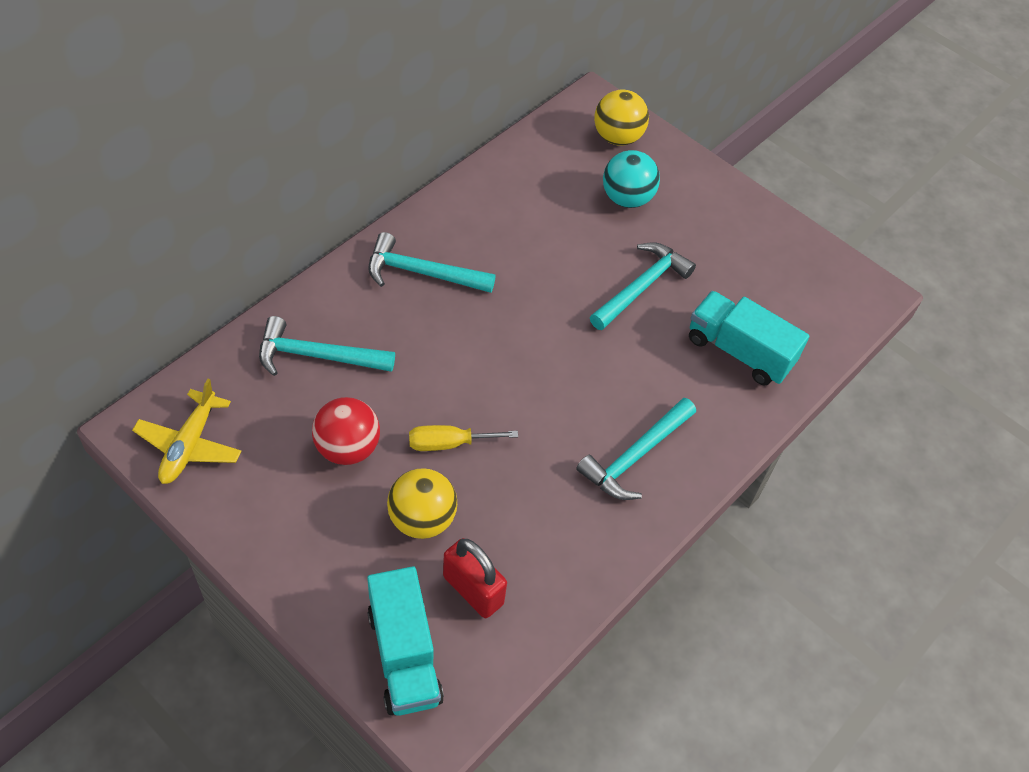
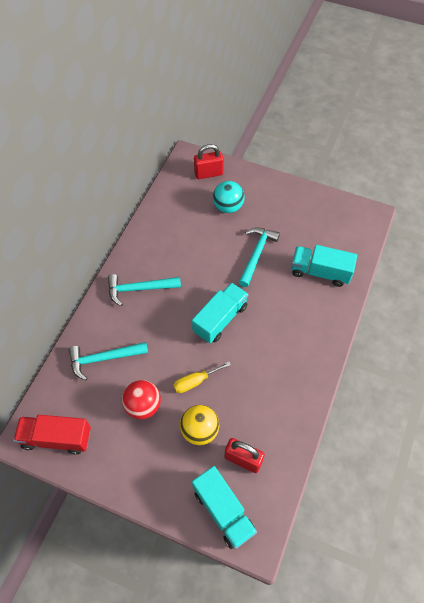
camera: 15 degrees left, 5 degrees up
yellow plane [132,379,242,484] -> red truck [13,415,91,455]
turquoise hammer [576,398,696,500] -> none
yellow ball [594,90,649,146] -> red padlock [194,144,224,179]
none -> turquoise truck [192,282,248,343]

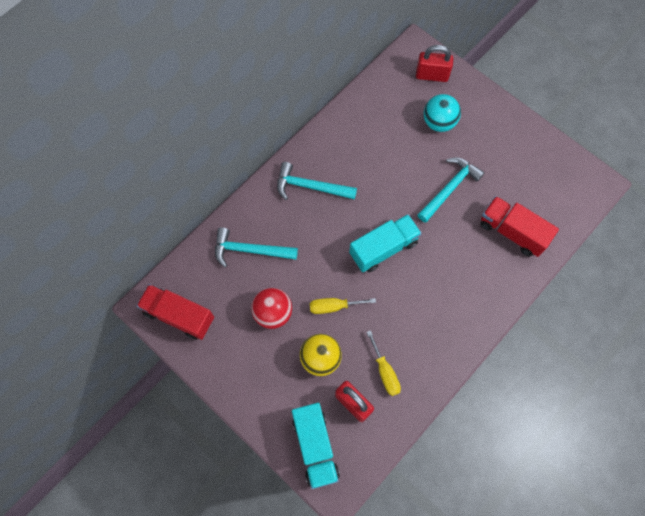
camera: 20 degrees right, 10 degrees up
turquoise truck [291,245,357,287] -> red truck [480,196,559,257]
none -> yellow screwdriver [367,330,401,396]

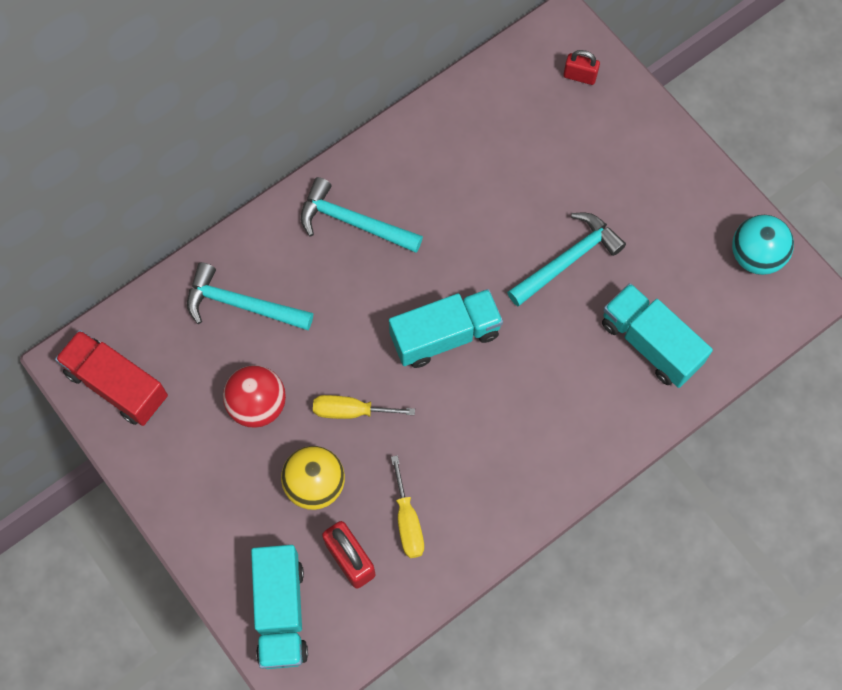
camera: 10 degrees right, 0 degrees up
red padlock [416,45,453,82] -> red padlock [563,50,600,85], size x0.62
turquoise ball [424,94,461,132] -> turquoise ball moved to [732,215,794,275]
red truck [480,196,559,257] -> turquoise truck [602,283,713,388]

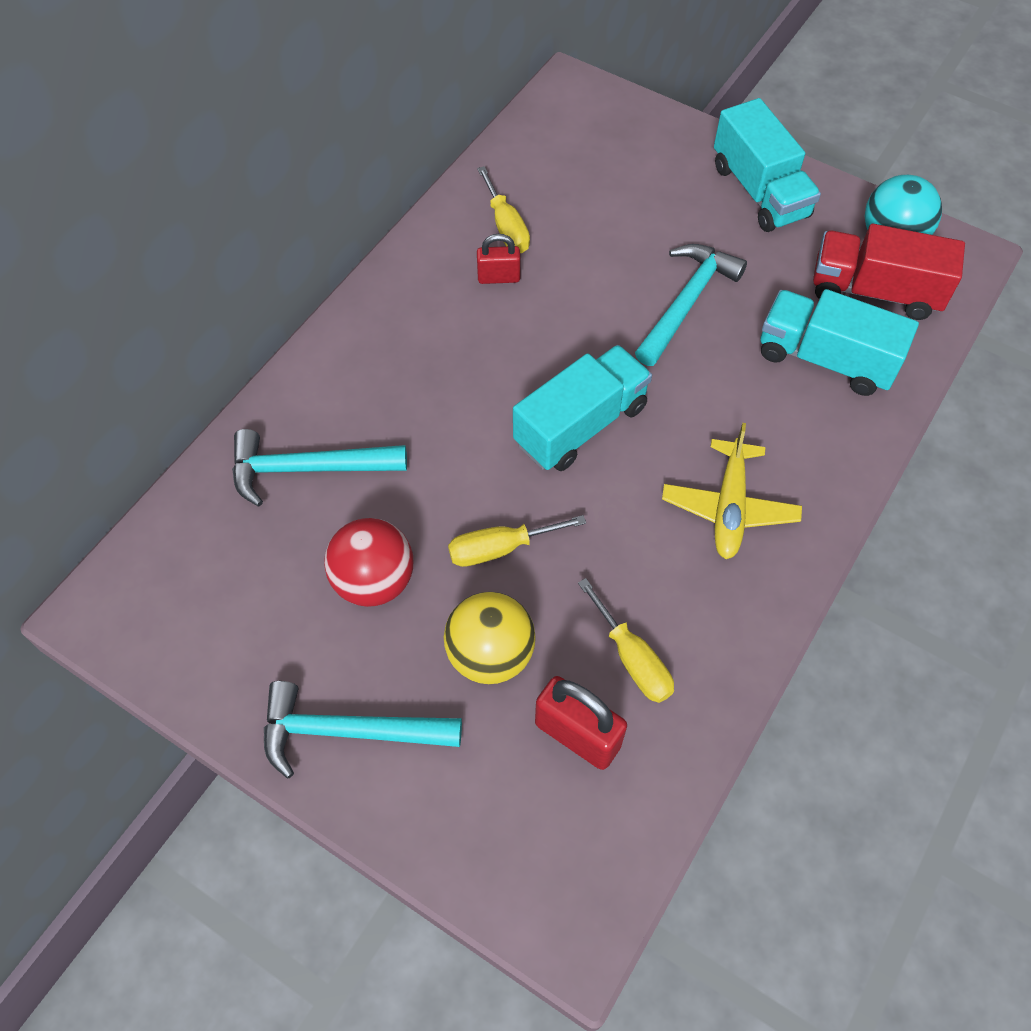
camera: 20 degrees left, 10 degrees down
red truck [55,330,168,426] -> red truck moved to [813,224,965,320]
turquoise truck [251,545,308,669] -> turquoise truck moved to [714,98,821,232]
turquoise hammer [301,177,423,253] -> turquoise hammer moved to [264,681,462,779]
red padlock [563,50,600,85] -> red padlock moved to [477,234,521,284]
none -> yellow screwdriver [477,166,530,253]
none -> yellow plane [662,423,802,559]

